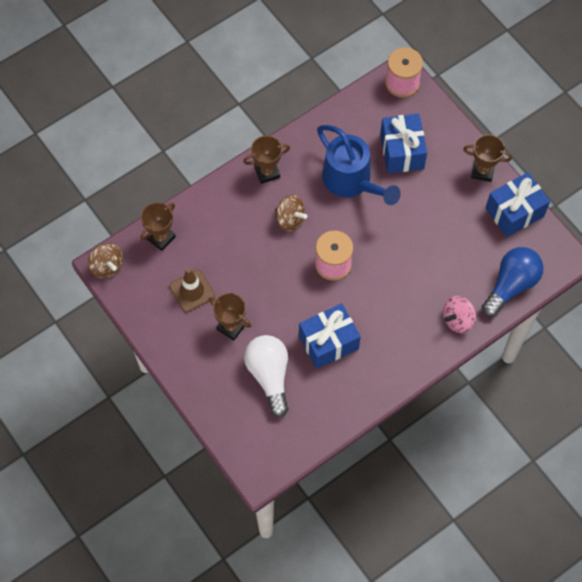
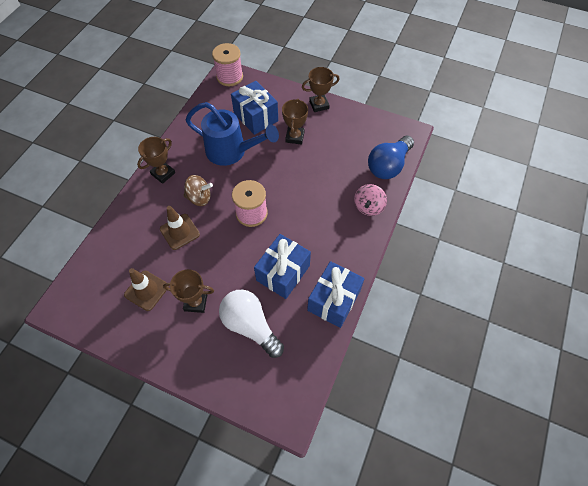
camera: 30 degrees left, 5 degrees down
brown spinning top [88,243,123,279] -> none
brown trophy [140,202,176,251] -> brown trophy moved to [282,98,308,145]
blue light bulb [482,247,543,317] -> blue light bulb turned 150 degrees counterclockwise [368,136,414,179]
blue gift [486,172,550,237] -> blue gift moved to [307,261,364,328]
none -> brown traffic cone [160,206,200,250]

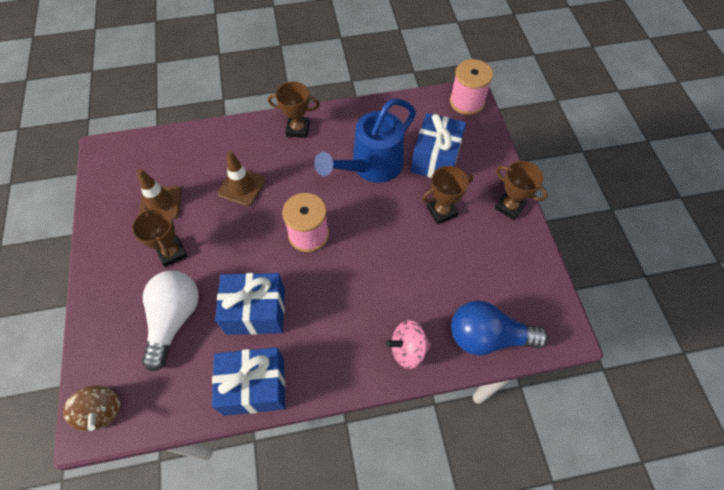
camera: 55 degrees right, 0 degrees up
brown spinning top [183,175,213,206] -> brown spinning top moved to [63,386,121,431]
blue watering can [185,102,279,166] -> blue watering can turned 60 degrees clockwise [314,98,416,183]

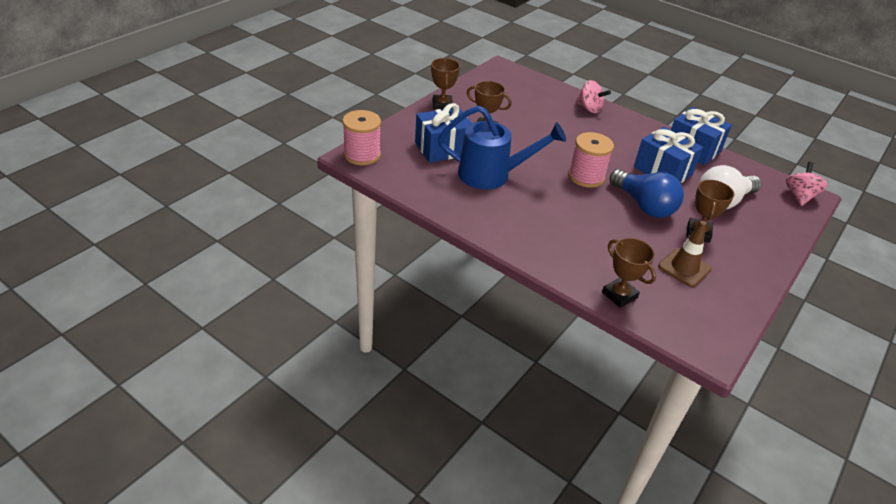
camera: 135 degrees left, 20 degrees down
brown spinning top [63,386,121,431] -> pink spinning top [786,162,827,206]
brown traffic cone [218,151,265,206] -> none
brown trophy [268,82,320,138] -> brown trophy moved to [602,238,656,308]
blue light bulb [451,300,548,356] -> blue light bulb moved to [610,169,684,218]

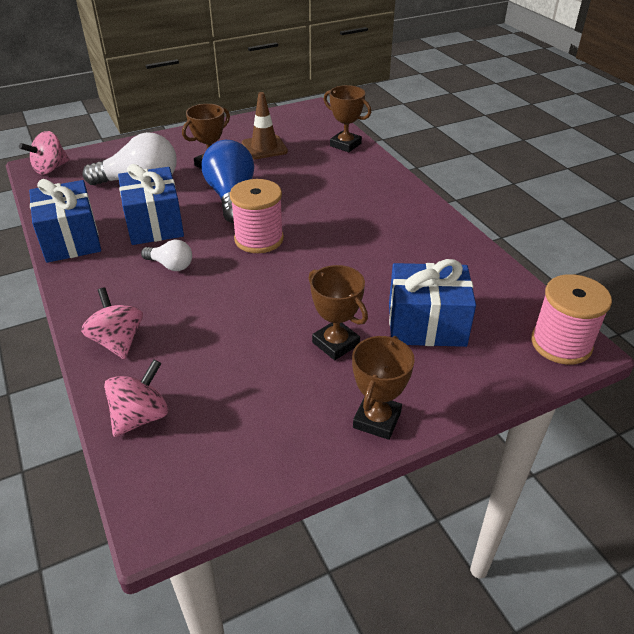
camera: 150 degrees left, 0 degrees up
blue watering can [438,105,566,190] -> none
brown trophy [602,238,656,308] -> brown trophy turned 45 degrees counterclockwise [323,85,371,152]
none -> pink spinning top [104,359,168,437]
none -> white light bulb [141,240,192,271]

